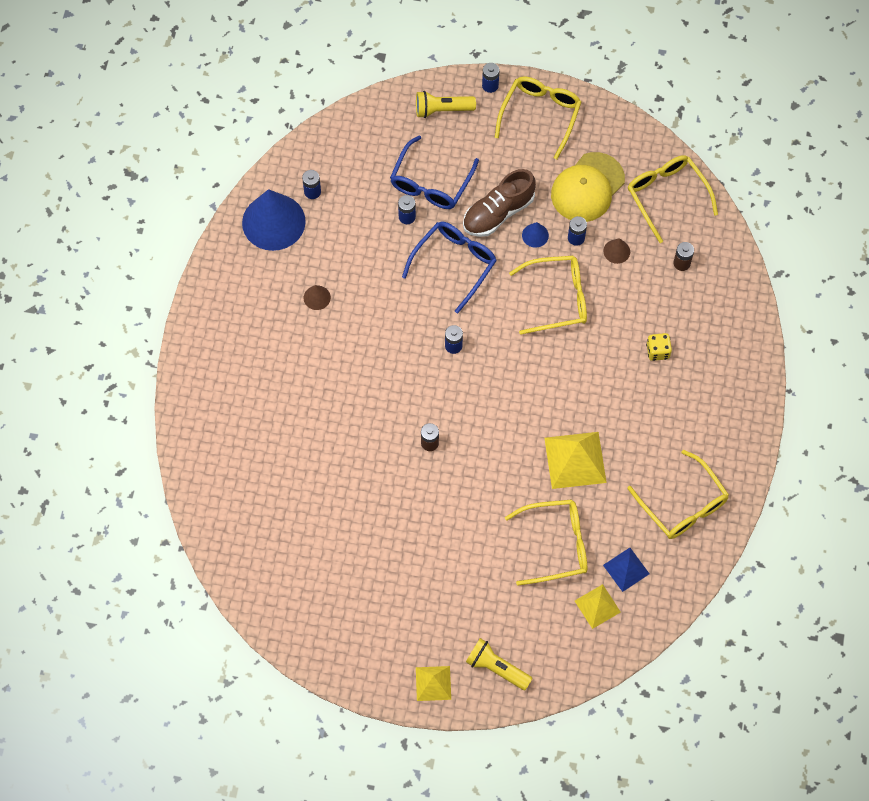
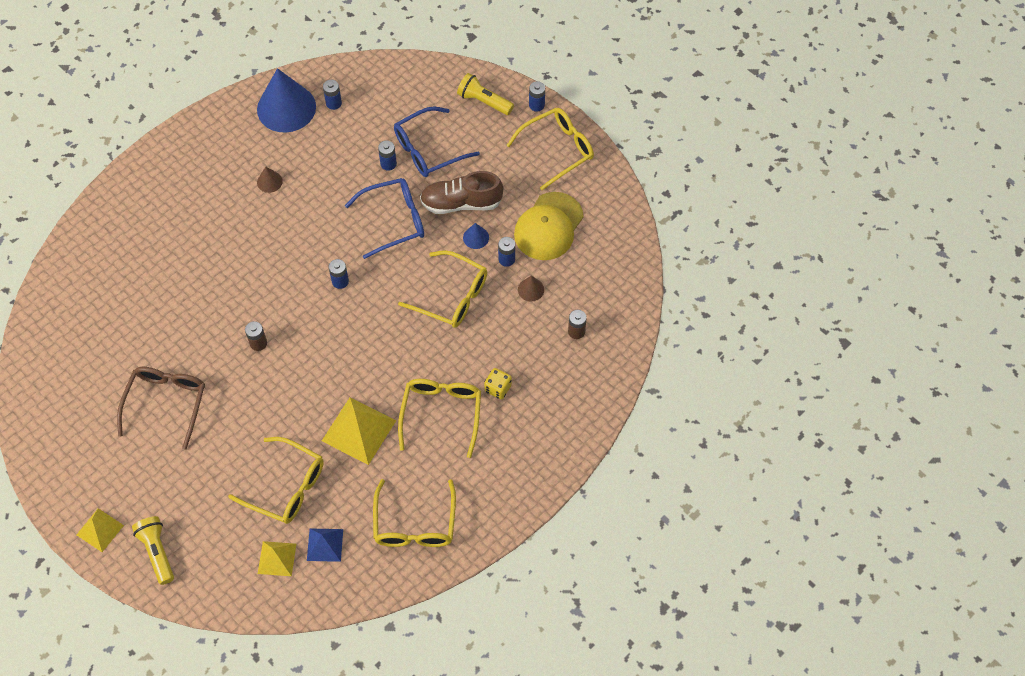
camera: 35 degrees right, 5 degrees down
yellow cap [551,152,625,222] -> yellow cap turned 45 degrees counterclockwise [514,192,584,260]
yellow glasses [628,155,718,243] -> yellow glasses moved to [398,379,481,458]
none -> brown glasses [117,367,205,450]

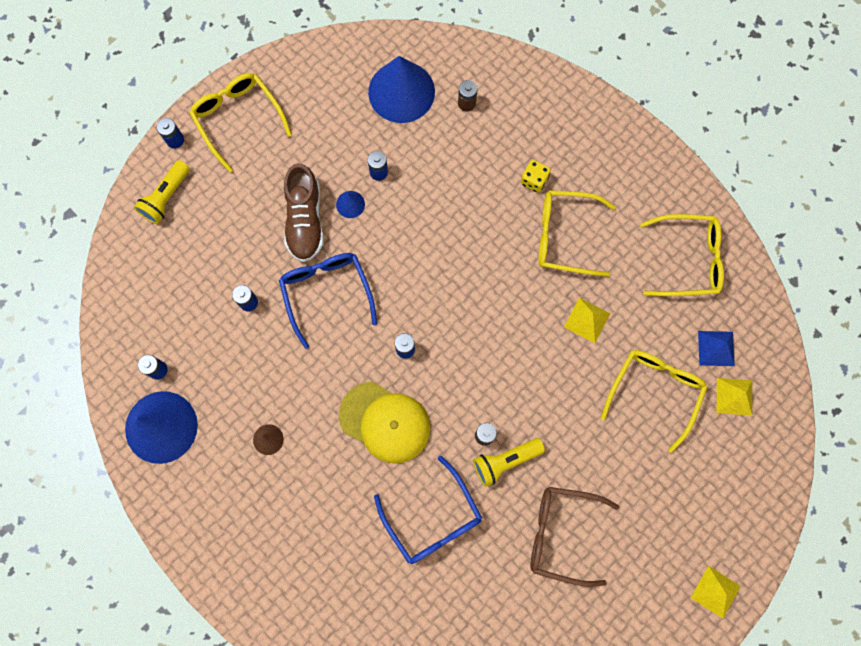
camera: 90 degrees left, 15 degrees up
yellow flashlight [132,516,174,585] -> yellow flashlight moved to [473,438,545,487]
yellow pyramid [322,397,396,465] -> yellow pyramid [564,298,610,343], size x0.60
blue glasses [394,107,480,177] -> blue glasses moved to [374,456,482,564]
yellow glasses [398,250,487,328] -> none
yellow cap [514,192,584,260] -> yellow cap moved to [339,382,430,464]
brown cone [518,276,544,302] -> none
none -> blue cone [368,56,435,123]

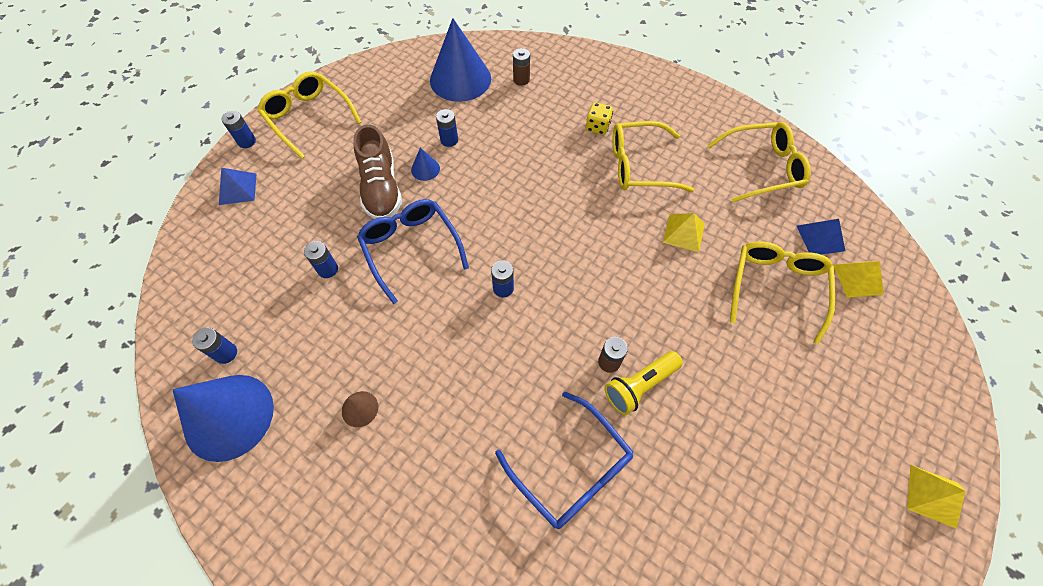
camera: 10 degrees left, 15 degrees down
yellow flashlight [134,160,190,224] -> blue pyramid [219,168,256,205]
yellow cap [339,382,430,464] -> none
brown glasses [531,487,619,587] -> none

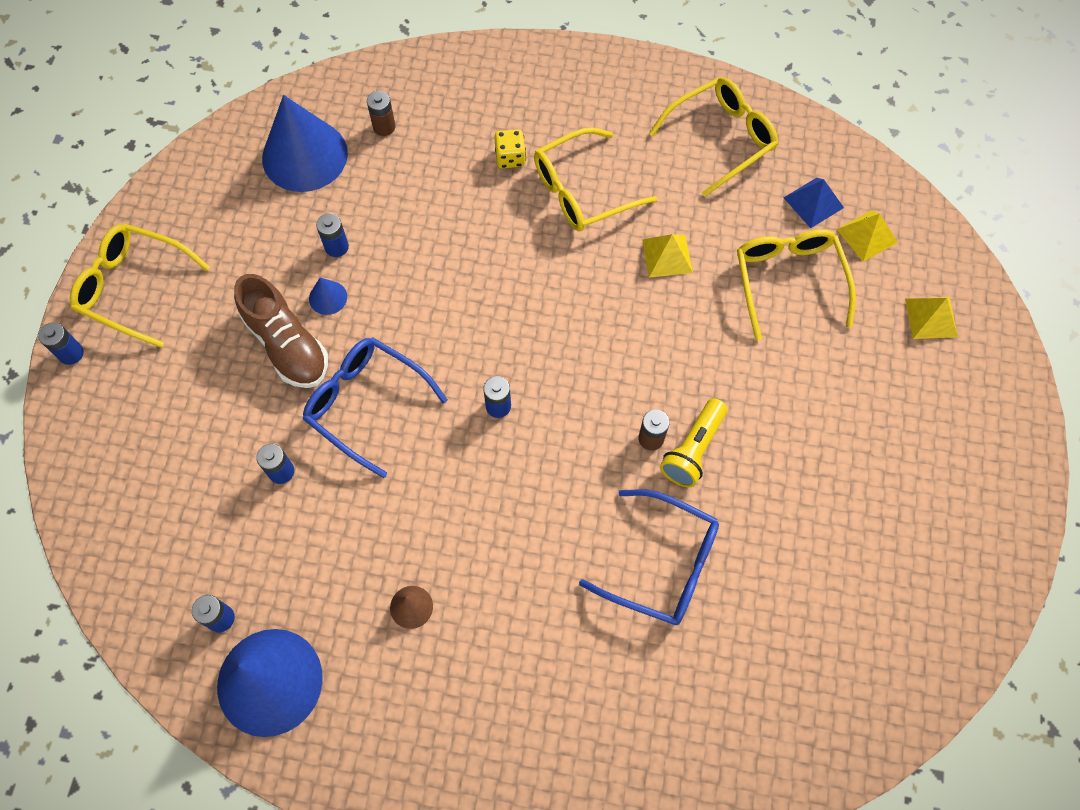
camera: 25 degrees left, 5 degrees up
blue pyramid [219,168,256,205] -> none
yellow pyramid [907,465,966,529] -> yellow pyramid moved to [905,297,958,339]

